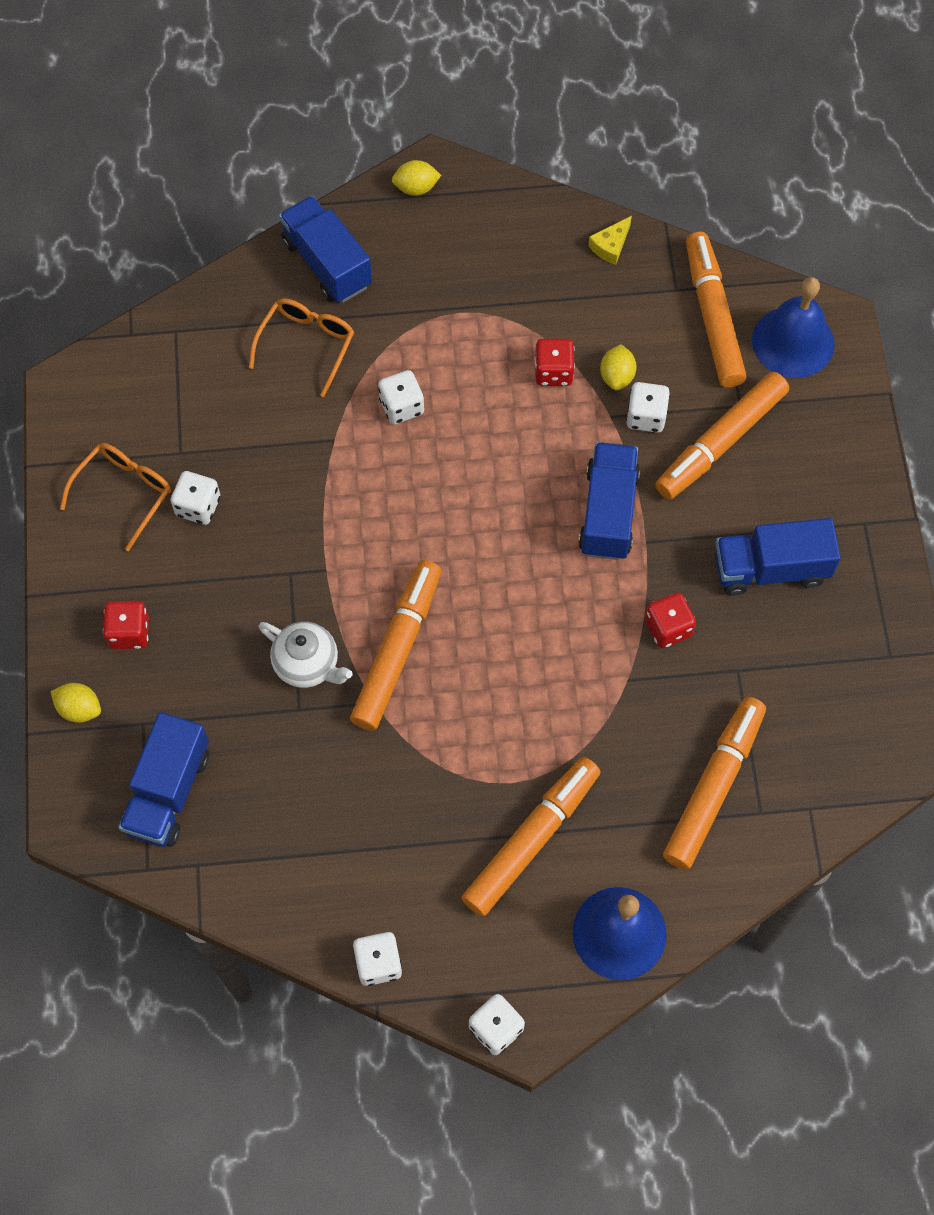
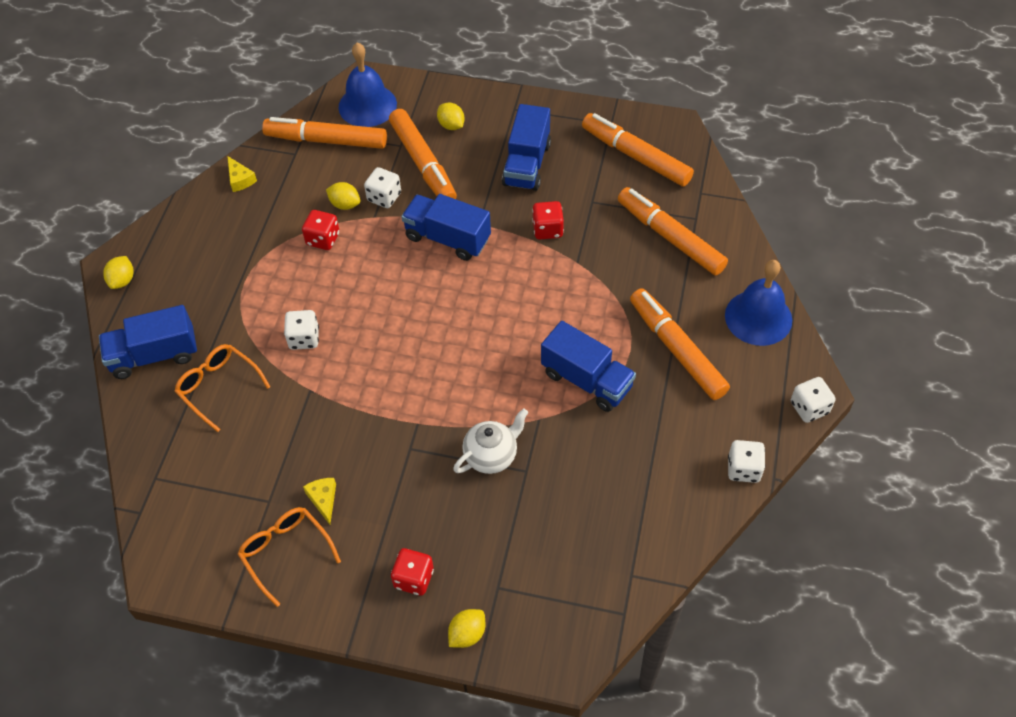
camera: 70 degrees left, 10 degrees down
blue truck [118,712,209,847] -> blue truck moved to [541,321,636,412]
white dice [171,471,220,525] -> yellow cheese [303,478,336,525]
orange marker [350,560,441,731] -> orange marker moved to [582,113,694,187]
none -> yellow lemon [437,103,464,130]

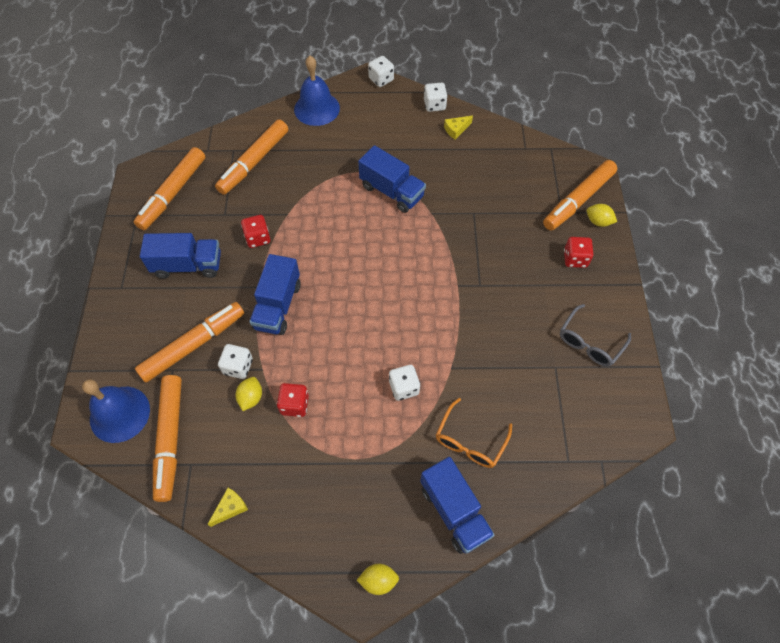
camera: 105 degrees left, 5 degrees up
orange glasses [238,507,341,607] -> grey glasses [560,304,631,367]
yellow cheese [303,478,336,525] -> yellow cheese moved to [444,116,473,139]
yellow lemon [437,103,464,130] -> none
white teapot [453,408,528,474] -> none
blue truck [541,321,636,412] -> blue truck turned 105 degrees clockwise [358,145,426,213]
orange marker [630,288,730,400] -> orange marker moved to [543,160,617,231]

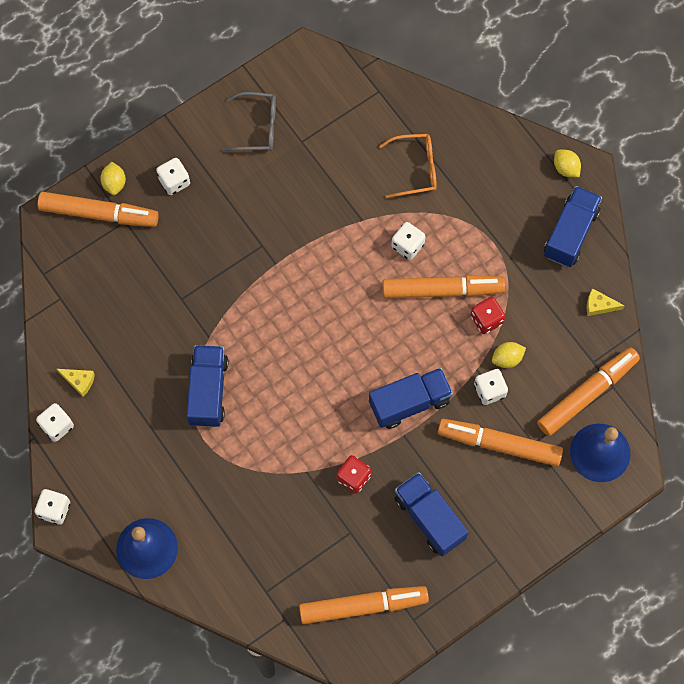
camera: 125 degrees left, 10 degrees up
orange marker [215,119,288,195] -> orange marker moved to [382,275,505,299]
blue truck [420,457,495,554] -> blue truck moved to [544,186,602,267]
red dice [564,237,594,268] -> white dice [156,158,190,195]

